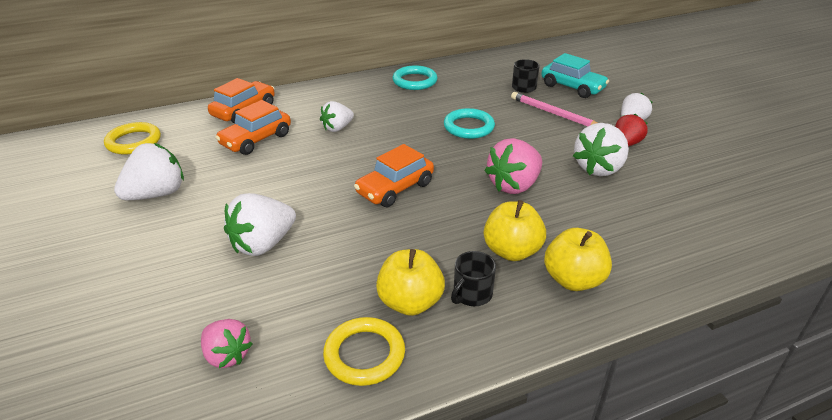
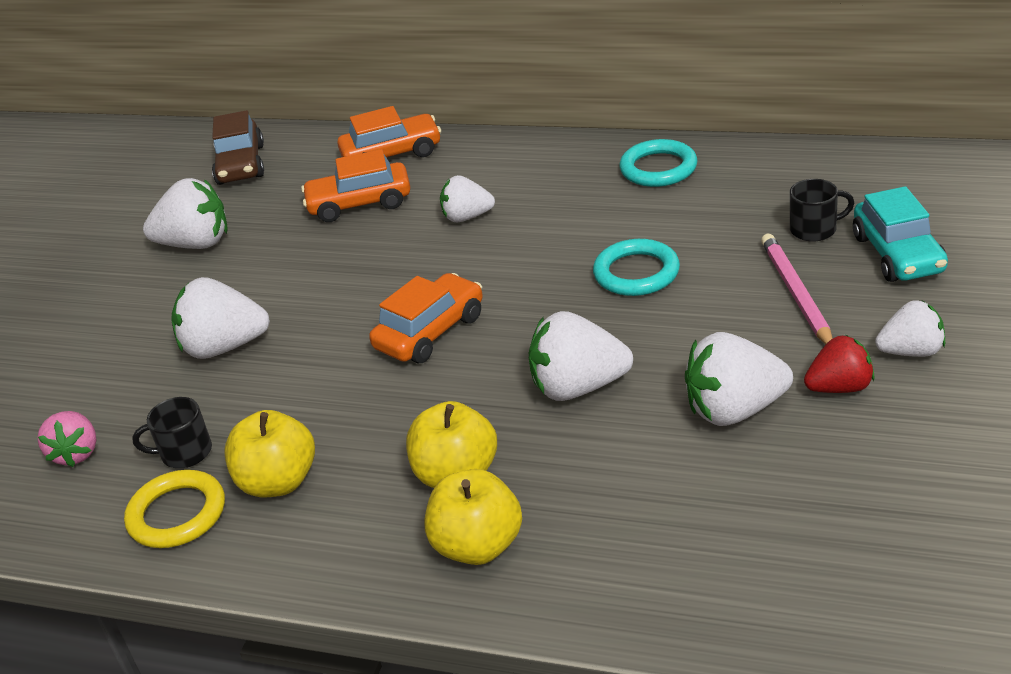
camera: 45 degrees right, 0 degrees up
yellow ring [104,122,161,154] -> brown car [212,110,264,185]
orange car [354,144,434,207] -> orange car turned 135 degrees clockwise [369,273,483,363]
black mug [451,251,496,306] -> black mug moved to [132,397,212,468]
pink strawberry [485,138,542,194] -> white strawberry [528,311,633,401]

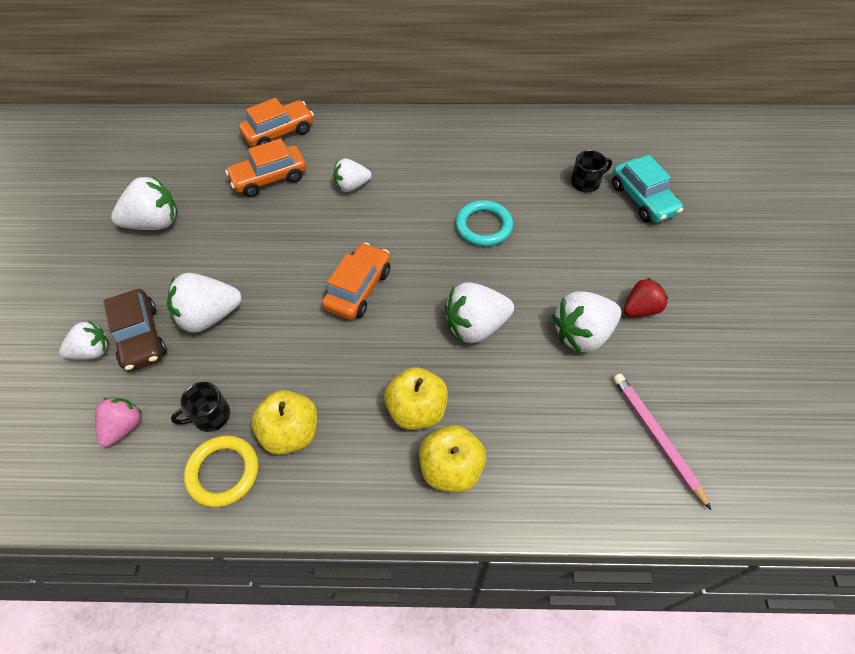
camera: 20 degrees left, 20 degrees up
pink strawberry [37,411,96,467] -> pink strawberry turned 135 degrees counterclockwise [95,398,142,447]
brown car [212,110,264,185] -> brown car moved to [103,289,167,372]
turquoise ring [619,139,697,187] -> none
pink pencil [761,234,833,345] -> pink pencil moved to [613,374,711,510]
white strawberry [875,300,945,357] -> white strawberry moved to [59,321,109,360]

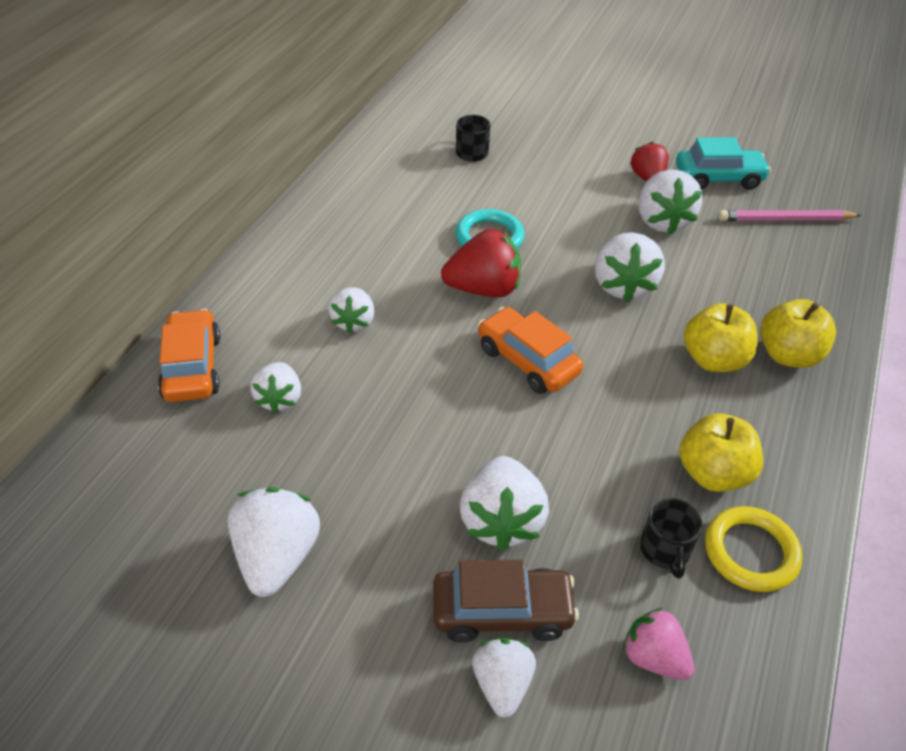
camera: 70 degrees left, 10 degrees down
orange car [225,138,306,197] -> white strawberry [250,362,301,413]
turquoise car [612,155,683,223] -> turquoise car moved to [676,137,771,190]
none -> red strawberry [441,229,521,297]

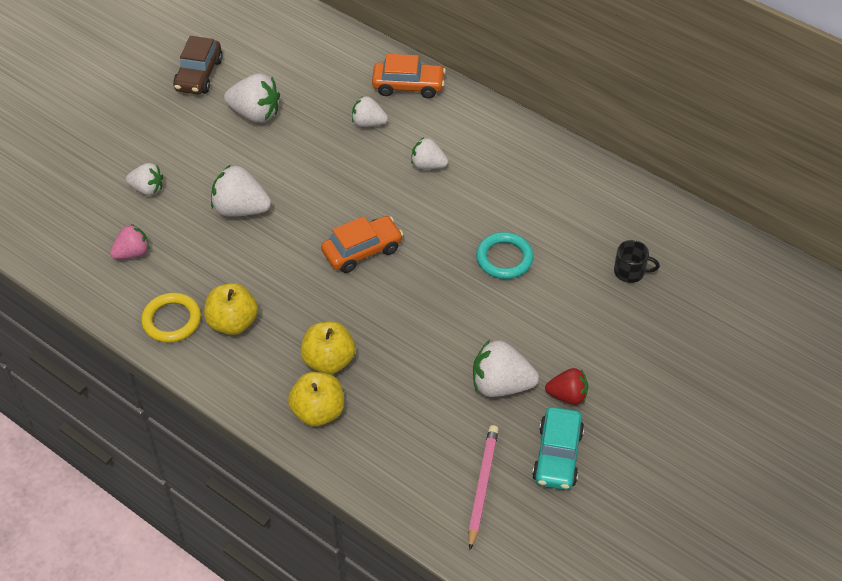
camera: 105 degrees right, 5 degrees up
brown car [433,560,579,643] -> brown car moved to [173,36,223,95]
red strawberry [441,229,521,297] -> none
white strawberry [595,232,665,302] -> none
black mug [640,498,703,579] -> none

